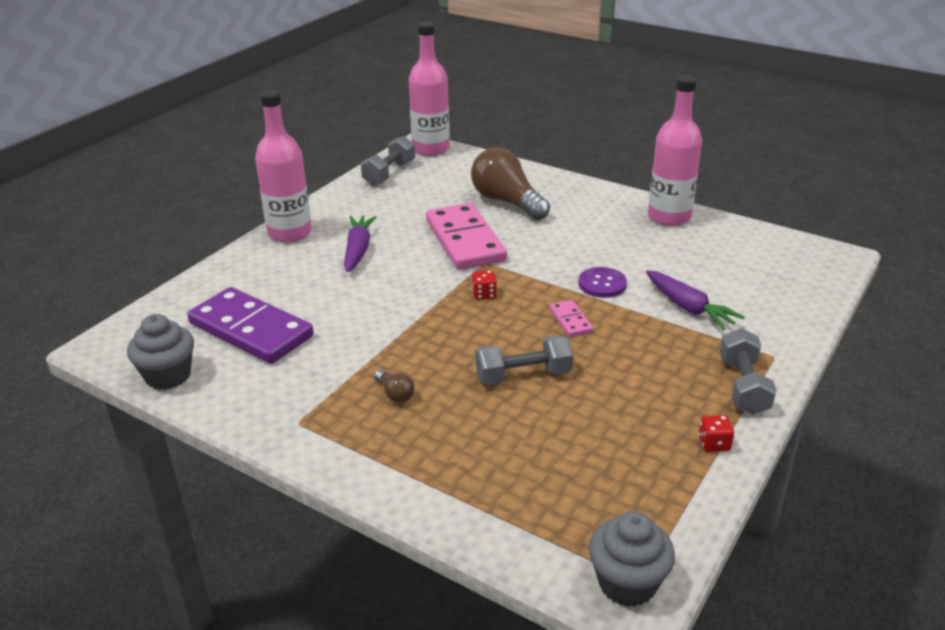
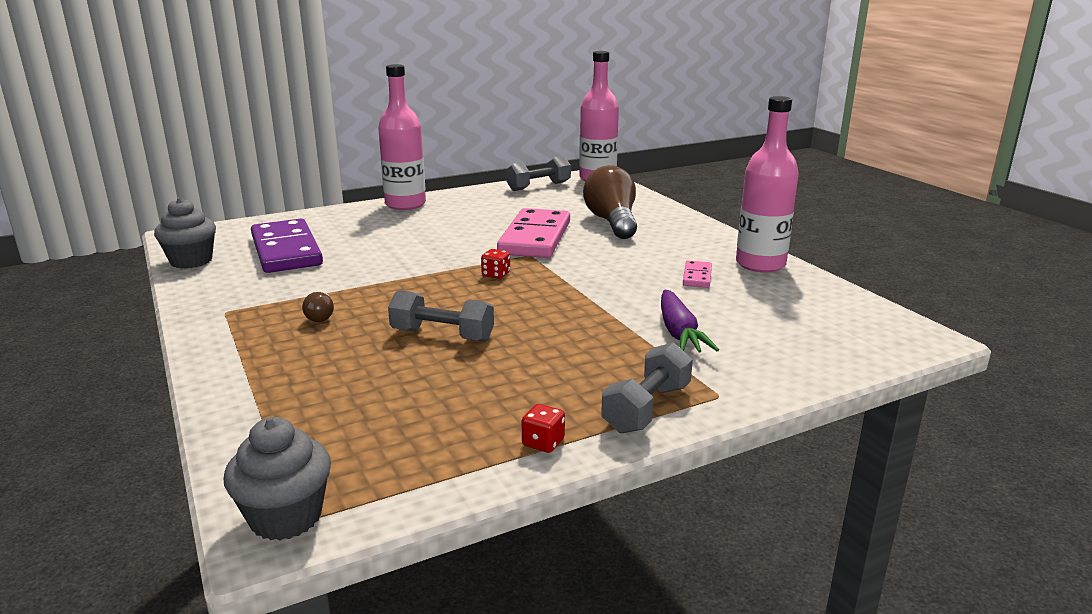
camera: 30 degrees right, 10 degrees down
purple carrot [344,216,377,272] -> none
pink domino [549,300,593,337] -> pink domino moved to [683,261,712,288]
purple button [578,267,627,298] -> none

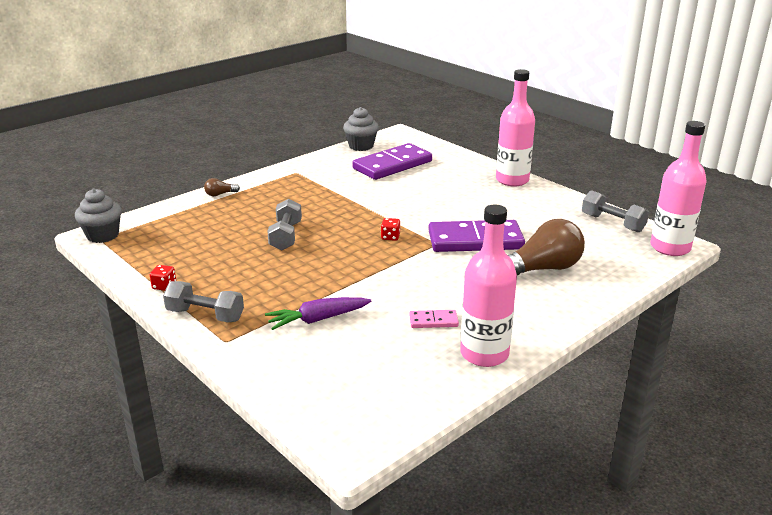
camera: 75 degrees right, 5 degrees up
brown light bulb [302,292,334,322] -> brown light bulb moved to [204,178,240,196]
pink domino [497,208,570,258] -> purple domino [428,220,525,252]

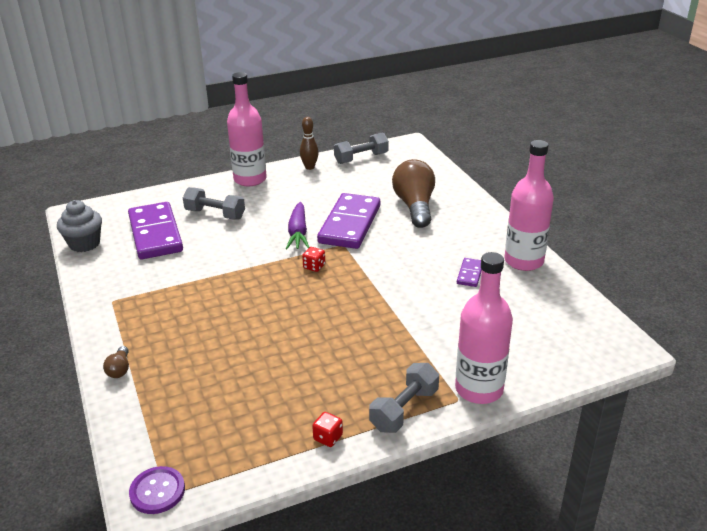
camera: 70 degrees left, 5 degrees up
grey cupcake [75,189,122,243] -> purple button [129,466,185,514]
purple carrot [265,297,371,330] -> purple carrot moved to [286,202,309,249]
grey dumbbell [267,199,302,251] -> grey dumbbell moved to [183,187,245,220]
pink domino [409,310,459,328] -> purple domino [457,258,482,287]
pink bottle [650,121,707,256] -> pink bottle moved to [455,252,513,404]
none -> brown bowling pin [300,117,319,170]

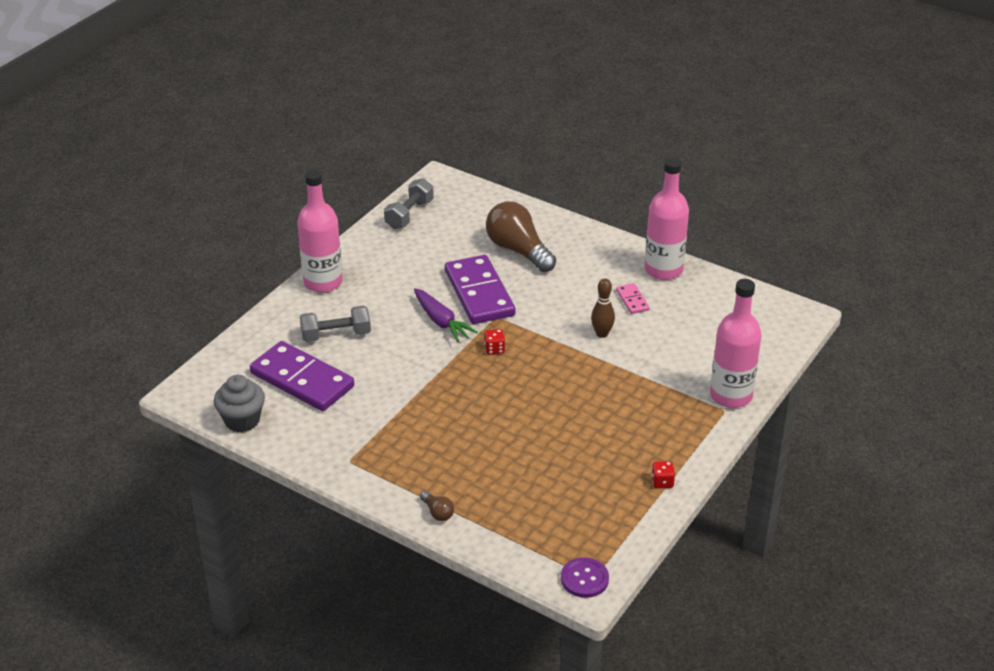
camera: 35 degrees left, 5 degrees up
brown bowling pin [300,117,319,170] -> brown bowling pin moved to [591,278,615,338]
grey dumbbell [369,363,439,433] -> none
purple domino [457,258,482,287] -> pink domino [616,283,650,314]

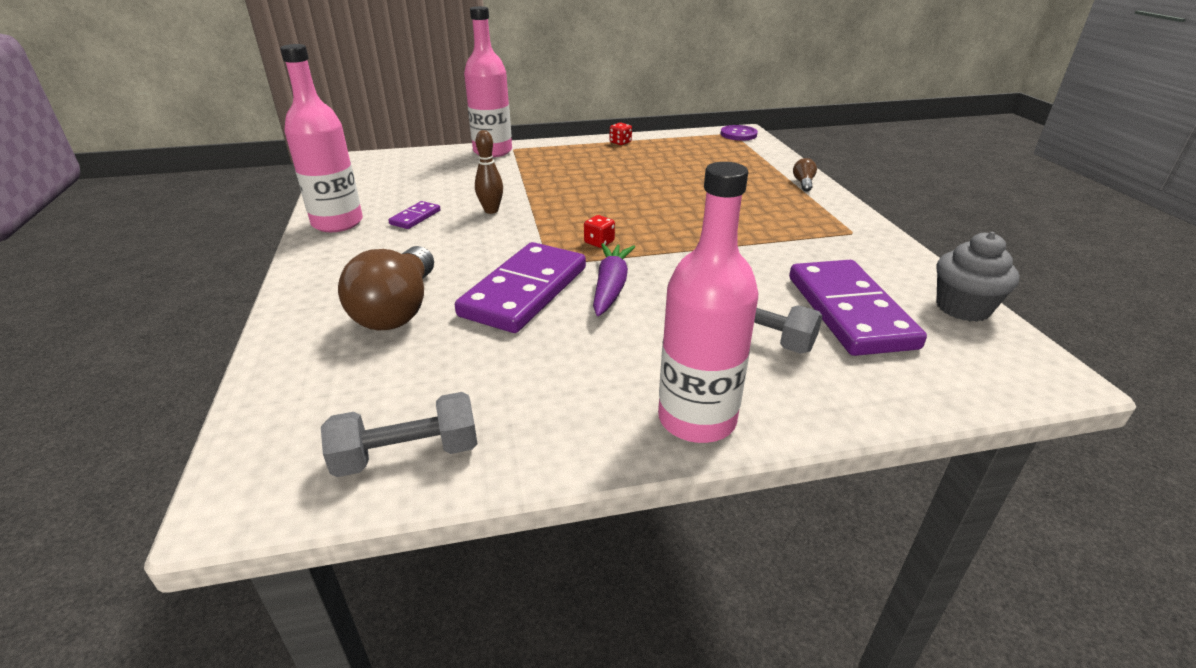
camera: 135 degrees left, 5 degrees down
pink domino [616,283,650,314] -> purple domino [388,201,441,229]

